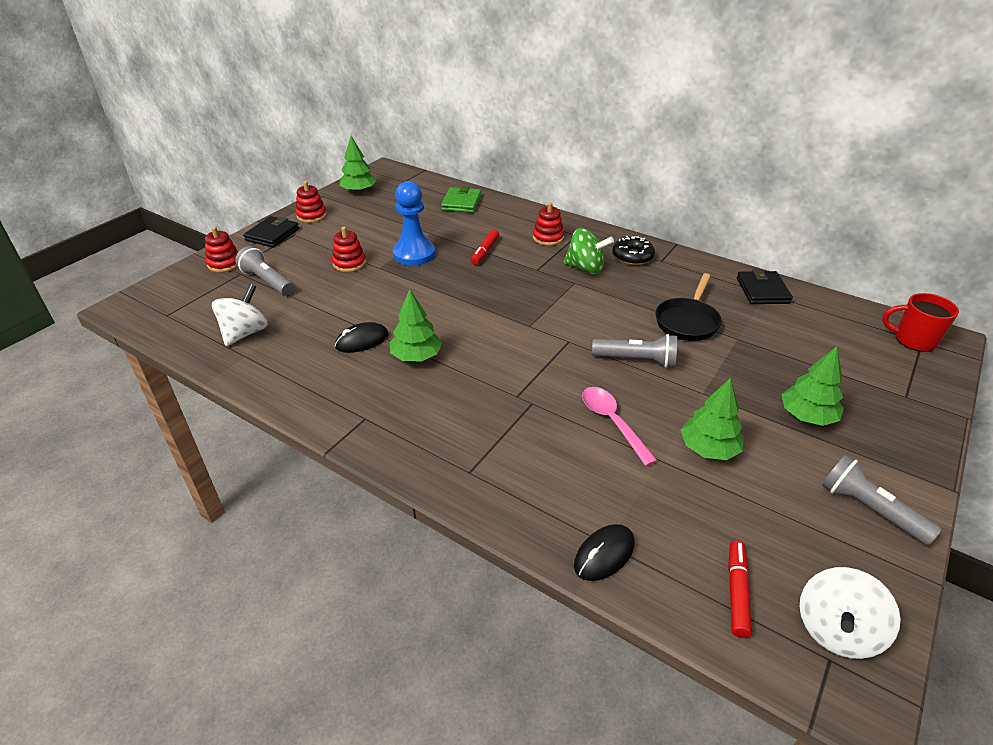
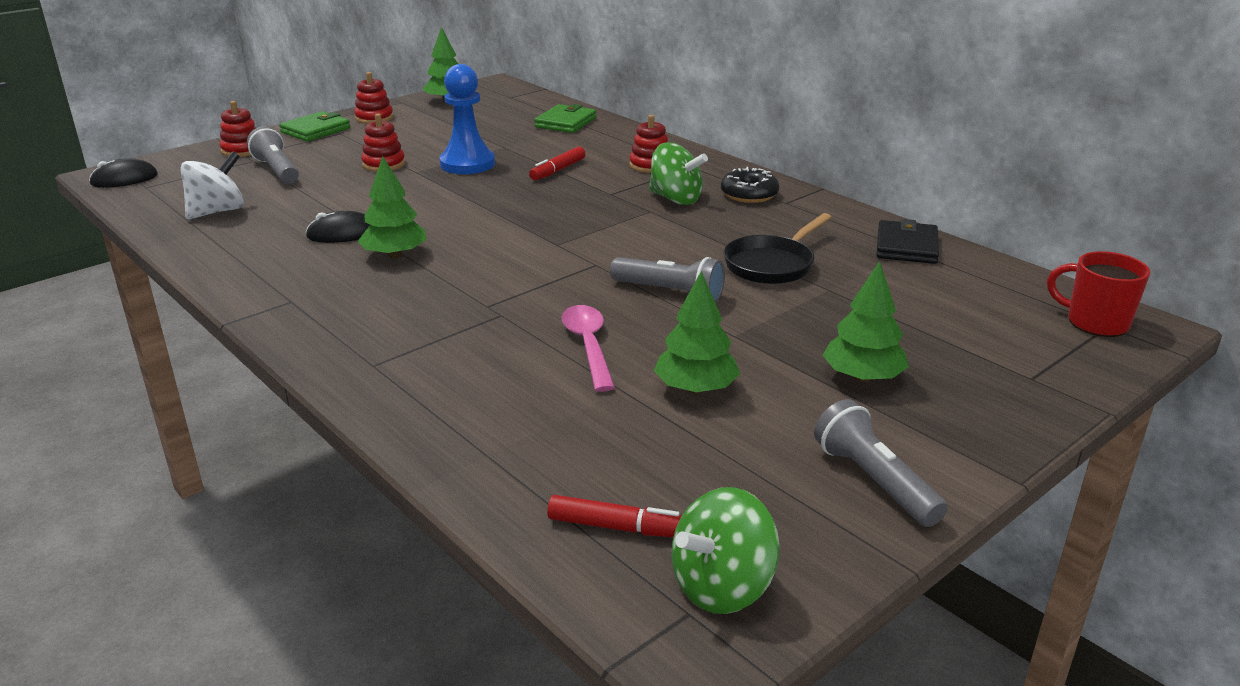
camera: 15 degrees right, 10 degrees down
black wallet [243,216,299,248] -> green wallet [279,111,350,142]
black mouse [574,524,635,581] -> black mouse moved to [89,158,158,188]
red marker [728,540,752,638] -> red marker turned 75 degrees clockwise [547,495,682,537]
white spinning top [800,567,901,659] -> green spinning top [671,487,780,614]

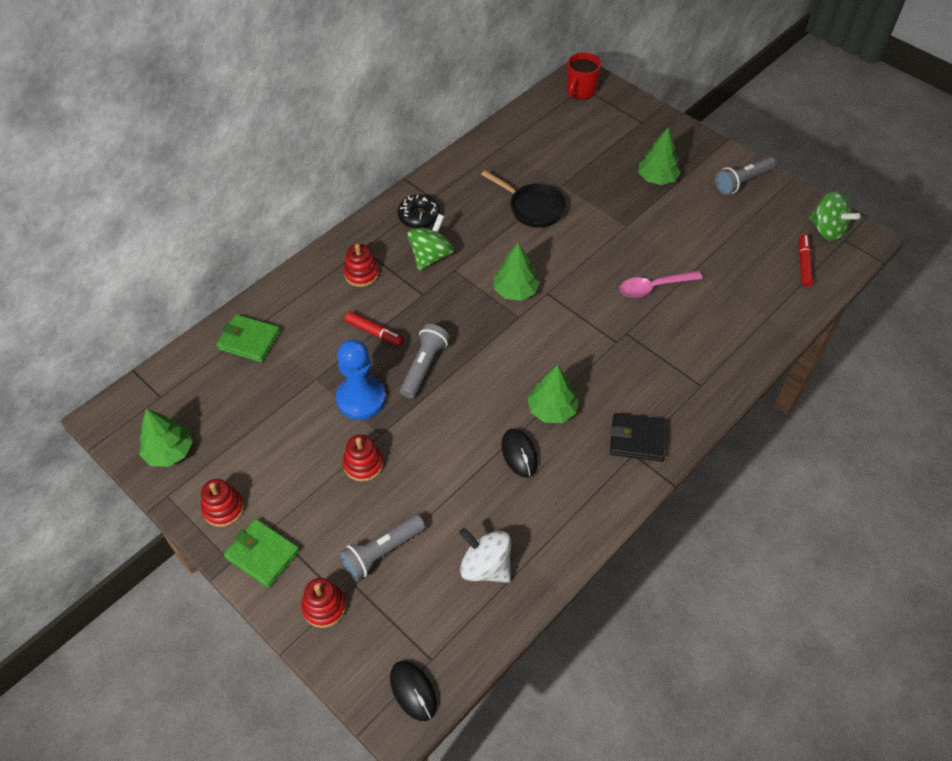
camera: 95 degrees left, 25 degrees up
grey flashlight [610,257,725,303] -> grey flashlight moved to [400,324,450,398]
green tree [654,271,740,394] -> green tree moved to [493,242,540,301]
black wallet [876,219,939,264] -> black wallet moved to [610,413,667,462]

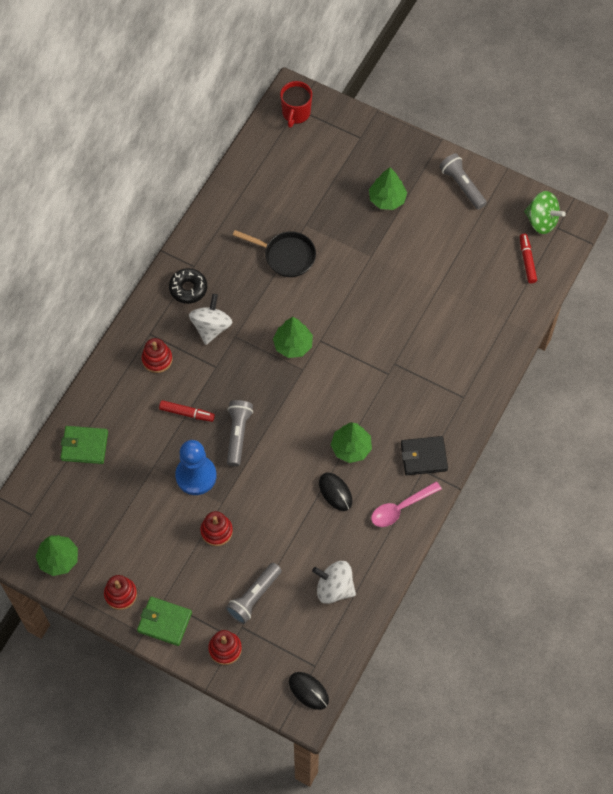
camera: 15 degrees left, 10 degrees up
green spinning top [407,214,454,271] -> white spinning top [189,294,233,345]
pink spoon [620,271,703,298] -> pink spoon moved to [371,481,442,527]
grey flashlight [715,156,776,195] -> grey flashlight turned 105 degrees clockwise [439,153,487,210]

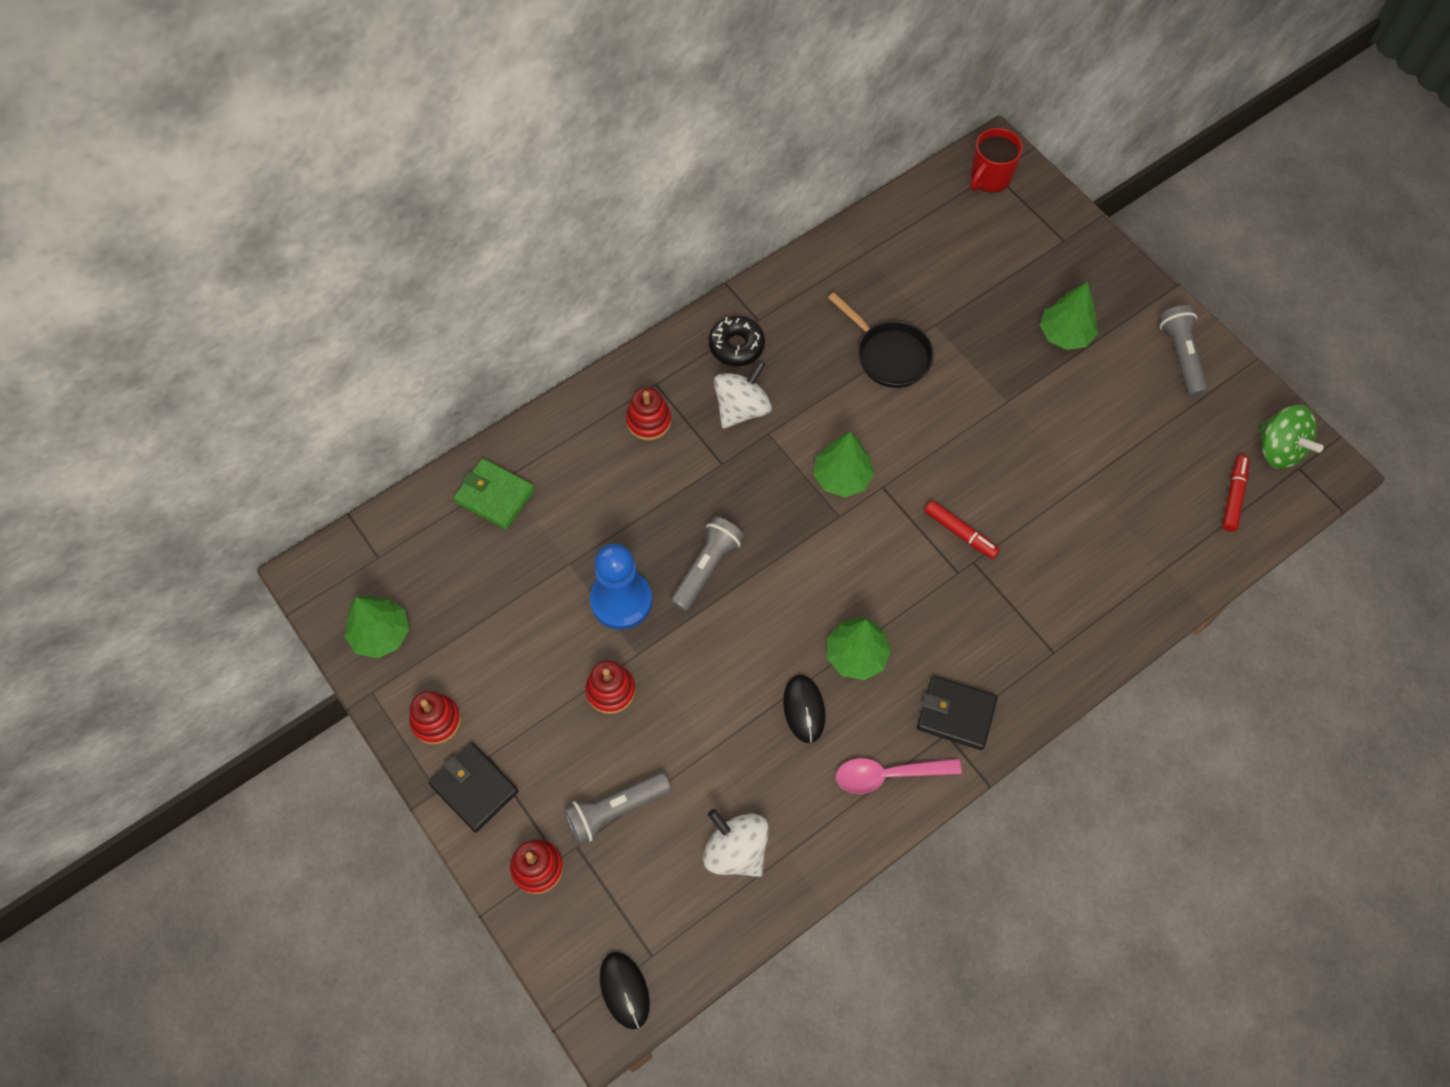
camera: 25 degrees right, 0 degrees up
green wallet [137,597,192,646] -> black wallet [429,743,518,832]
red marker [159,400,215,422] -> red marker moved to [924,500,1000,559]

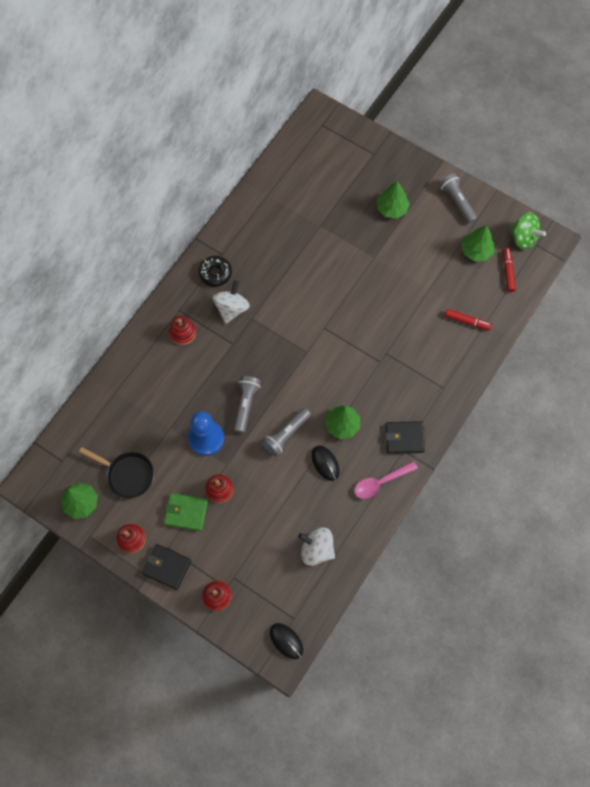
camera: 20 degrees left, 5 degrees up
green wallet [453,458,535,530] -> green wallet moved to [164,493,208,531]
grey flashlight [564,772,671,845] -> grey flashlight moved to [262,408,311,457]
green tree [813,432,874,497] -> green tree moved to [461,225,495,261]
black pan [828,292,934,388] -> black pan moved to [79,447,154,498]
red marker [924,500,1000,559] -> red marker moved to [445,309,492,330]
red mug [970,128,1023,193] -> none

